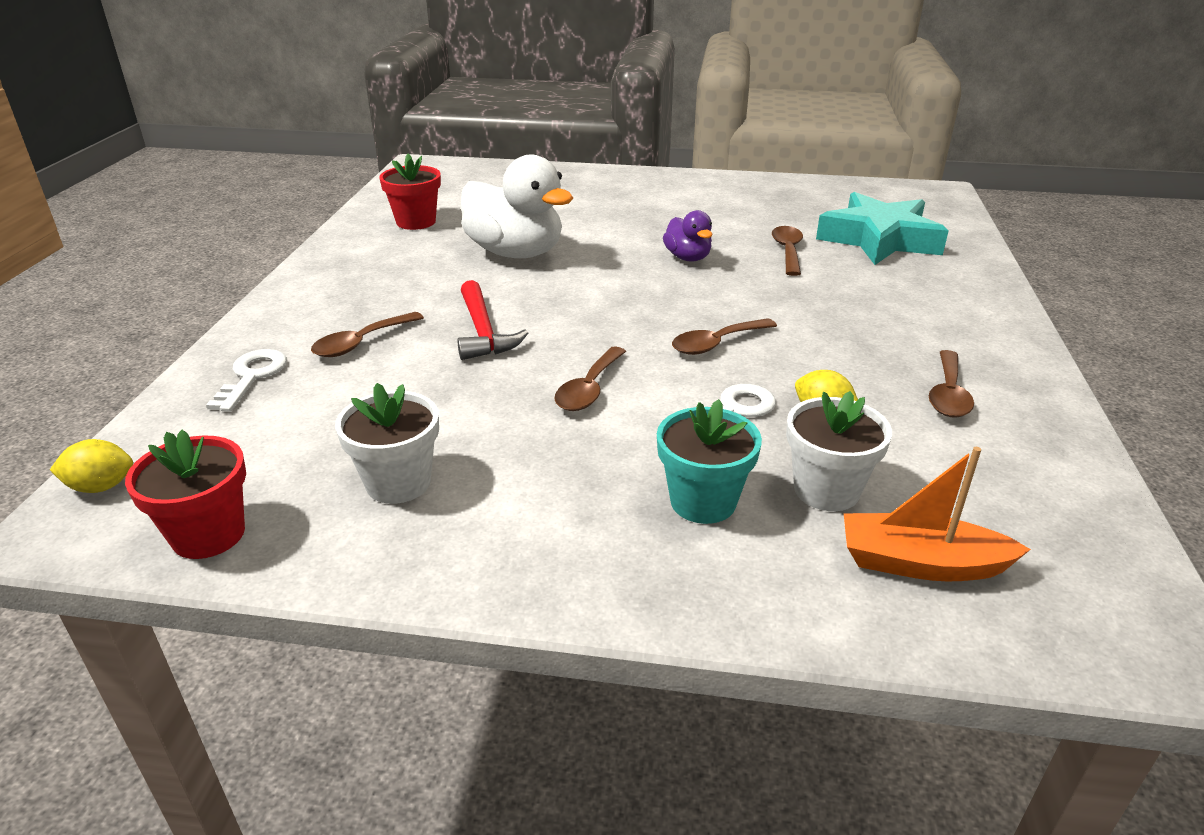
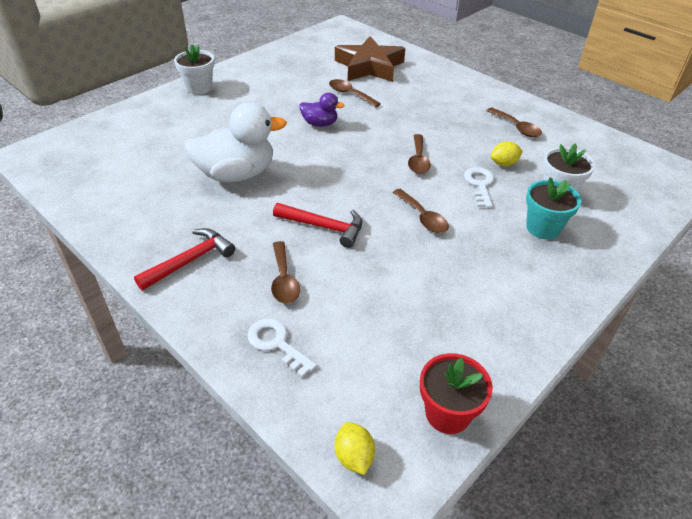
camera: 55 degrees left, 10 degrees up
yellow lemon [50,439,133,493] -> yellow lemon turned 45 degrees counterclockwise [335,422,375,475]
white flower pot [335,383,439,504] -> white flower pot moved to [174,44,215,95]
red flower pot [379,154,441,230] -> none
turquoise star [816,192,948,265] -> brown star [335,36,405,82]
orange boat [843,447,1031,581] -> none
none -> red hammer [134,228,235,290]

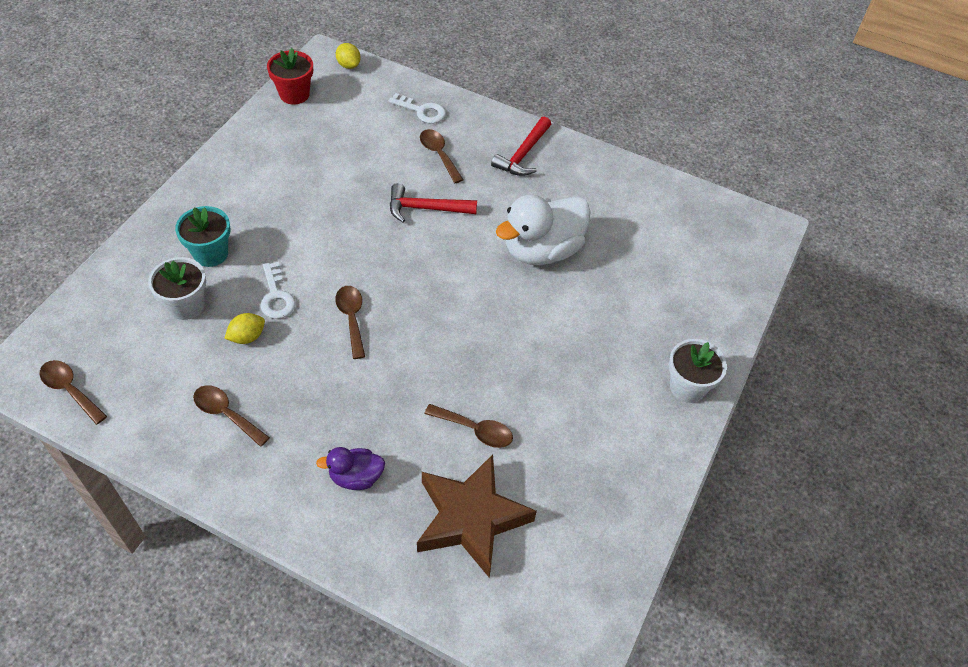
camera: 160 degrees right, 10 degrees up
purple duck [300,93,345,127] -> purple duck moved to [316,447,385,490]
brown spoon [393,189,449,233] -> brown spoon moved to [40,360,107,425]

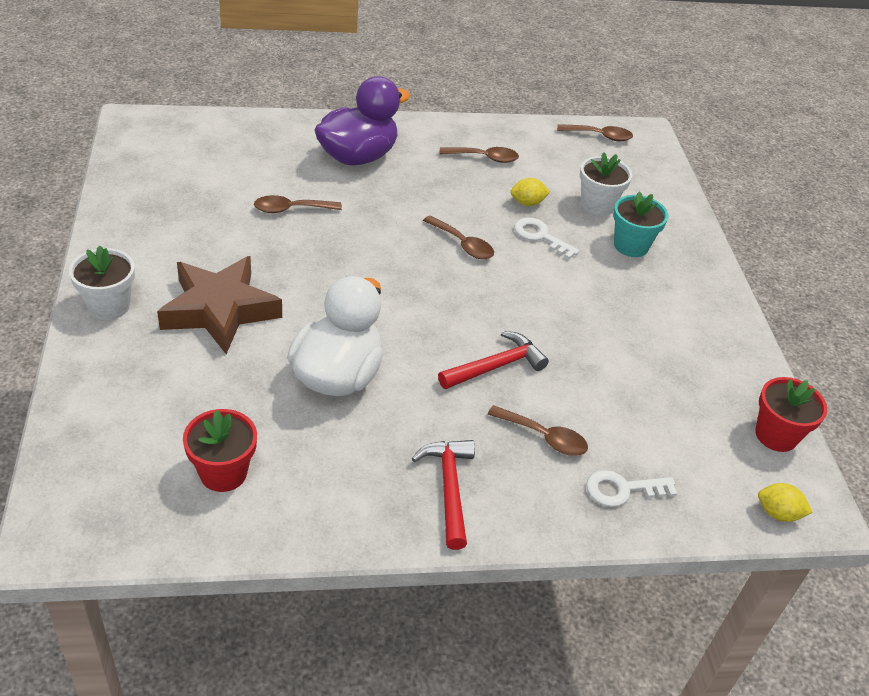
camera: 145 degrees right, 10 degrees down
yellow lemon [224,313,265,344] -> yellow lemon turned 60 degrees clockwise [510,178,550,206]
purple duck [316,447,385,490] -> purple duck [315,76,410,166], size x1.94
brown star [417,454,537,578] -> brown star moved to [157,256,282,354]
none -> red flower pot [183,409,257,492]

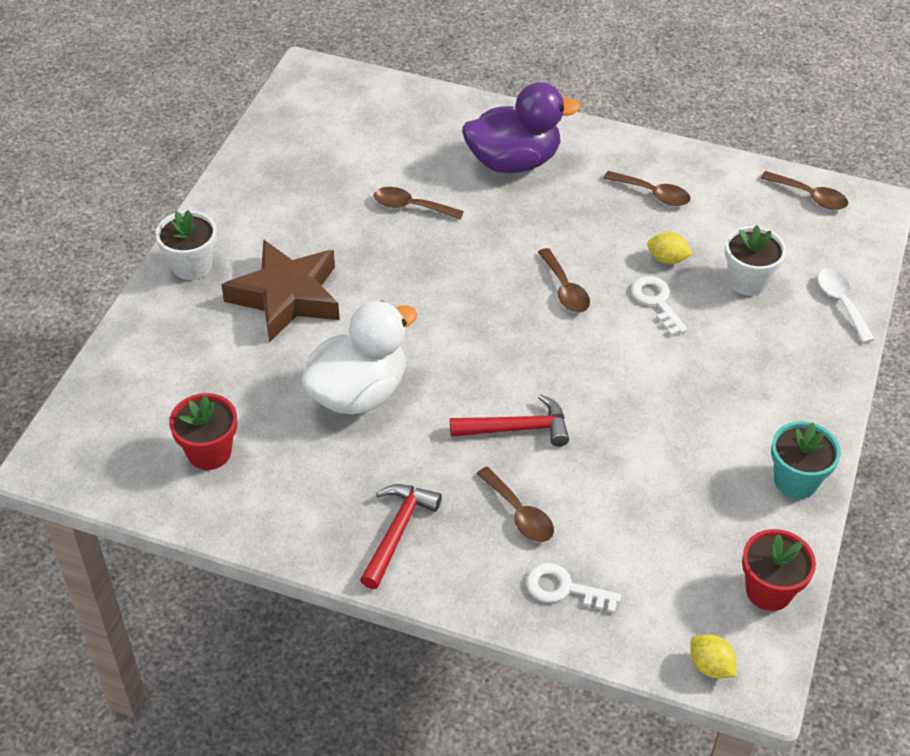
camera: 30 degrees right, 5 degrees up
turquoise flower pot [613,191,668,257] -> turquoise flower pot moved to [771,421,841,499]
none -> white spoon [817,269,875,343]

